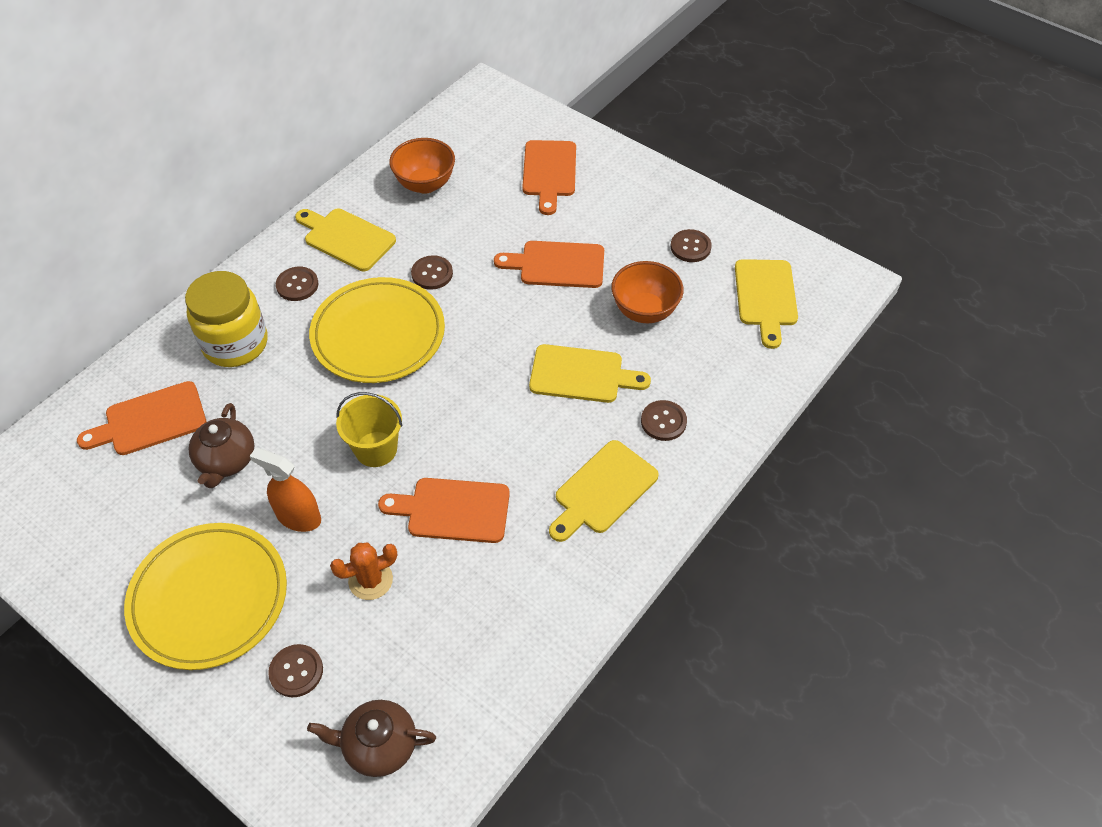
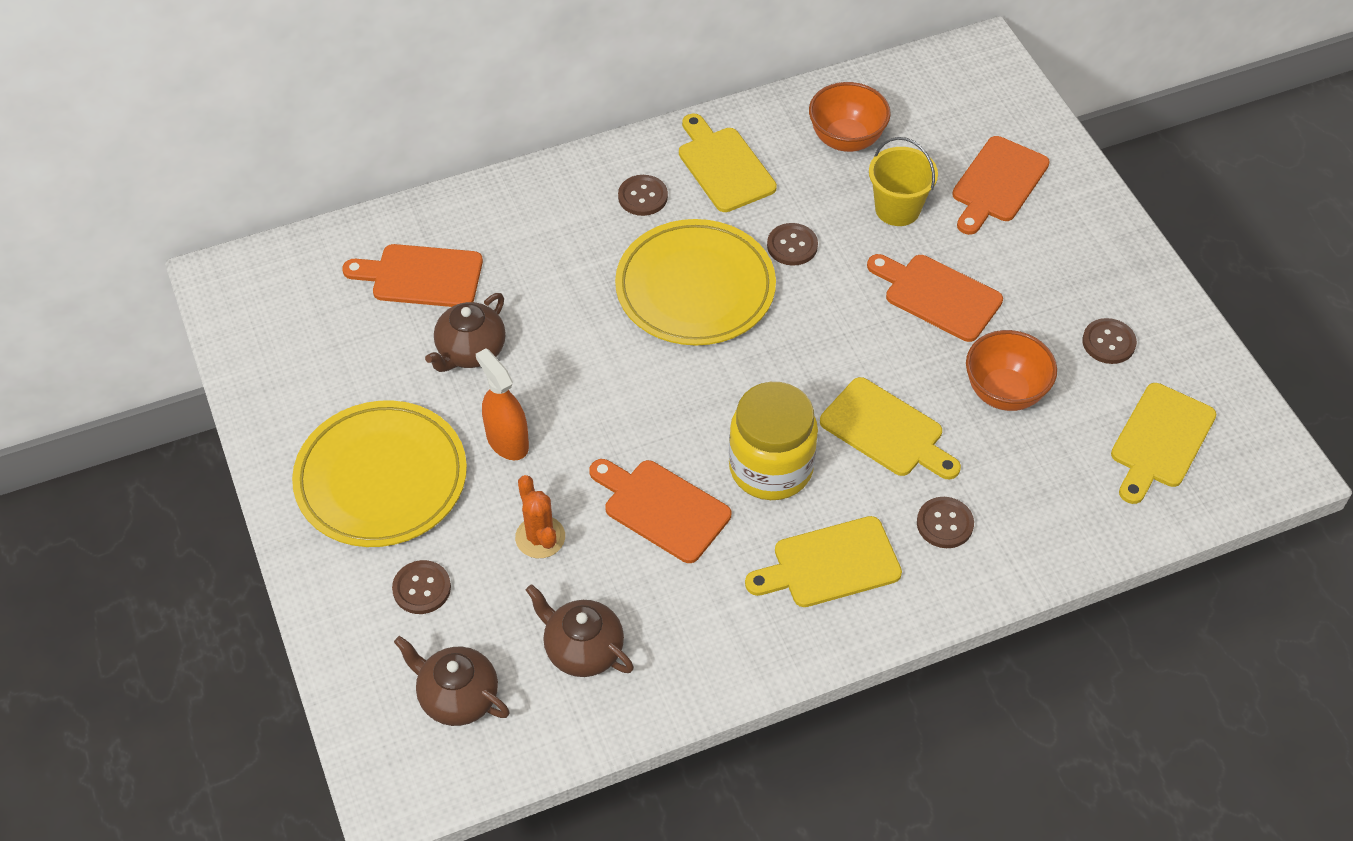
camera: 30 degrees right, 0 degrees up
yellow jar [185,271,268,367] -> yellow jar moved to [729,382,818,500]
orange cactus [330,543,397,600] -> orange cactus turned 60 degrees clockwise [515,475,565,558]
yellow bucket [336,392,402,467] -> yellow bucket moved to [869,137,938,226]
none -> brown teapot [526,584,634,677]

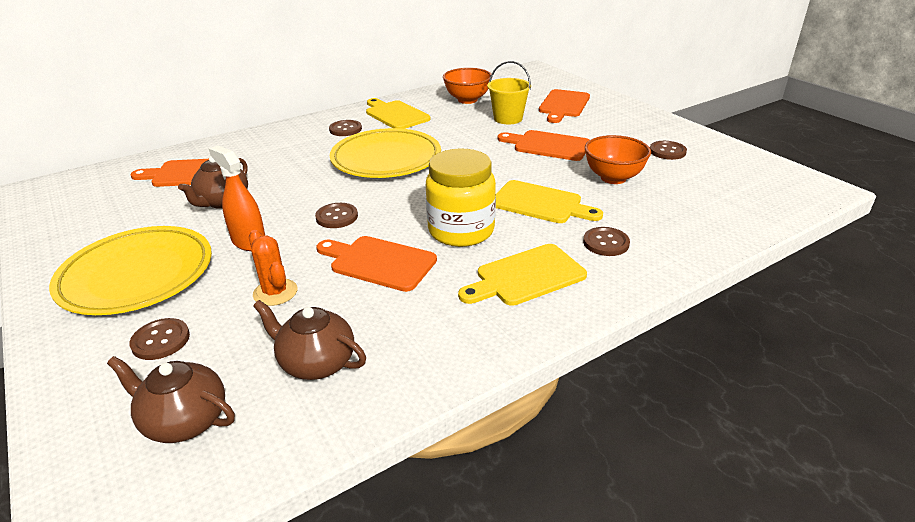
camera: 10 degrees left, 20 degrees down
brown button [767,223,818,266] -> brown button moved to [315,203,358,228]
yellow cutting board [1111,383,1217,504] -> none

